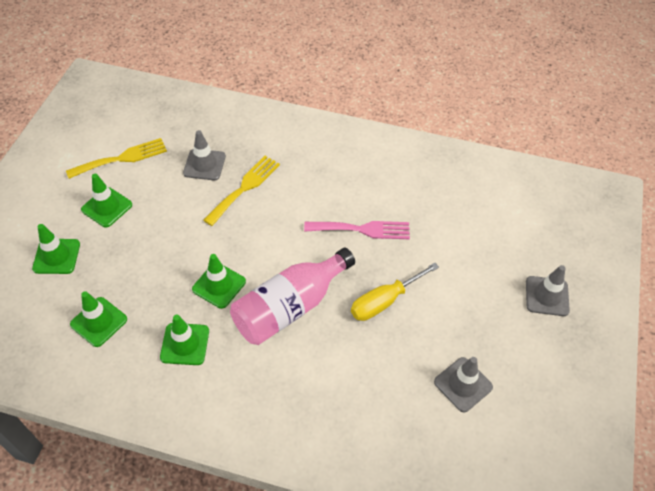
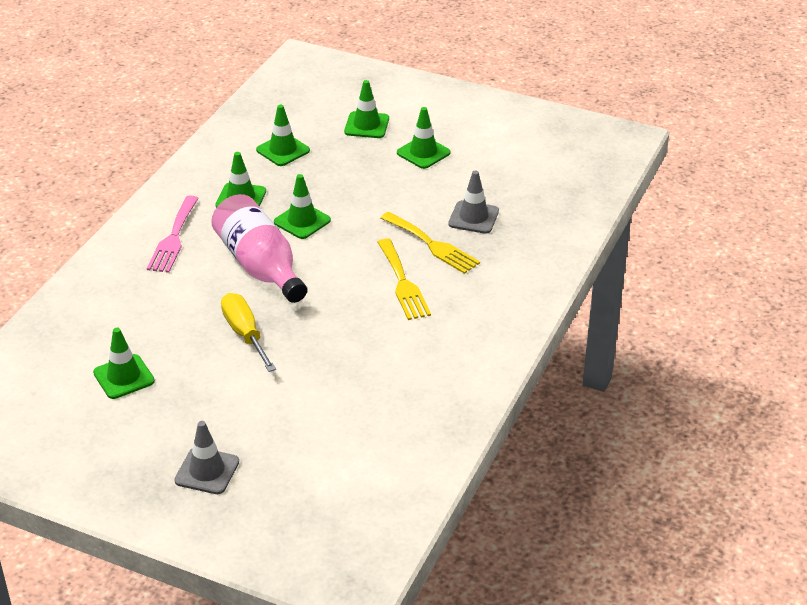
camera: 100 degrees right, 15 degrees down
yellow fork [66,138,167,179] -> yellow fork moved to [377,239,431,320]
pink fork [304,221,410,239] -> pink fork moved to [147,195,199,273]
grey traffic cone [434,357,493,412] -> green traffic cone [93,328,155,399]

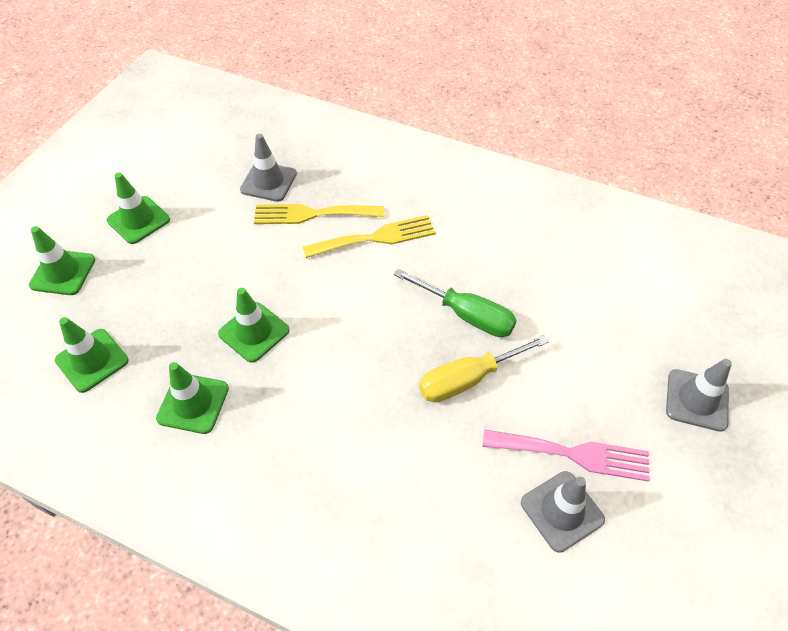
camera: 90 degrees left, 15 degrees up
green traffic cone [93,328,155,399] -> grey traffic cone [521,471,605,553]
pink fork [147,195,199,273] -> pink fork moved to [483,429,650,482]
pink bottle [211,194,307,303] -> none
yellow fork [381,212,480,274] -> yellow fork turned 135 degrees counterclockwise [254,204,384,224]
none -> green screwdriver [394,269,517,337]

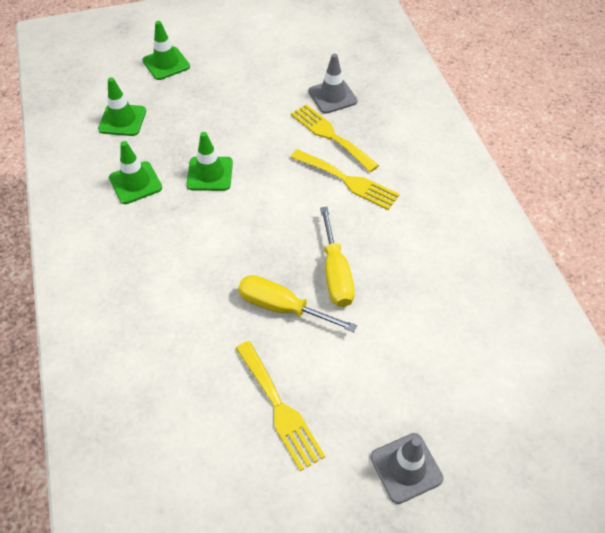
camera: 50 degrees right, 0 degrees up
green traffic cone [107,173,170,244] -> none
green screwdriver [394,269,517,337] -> yellow screwdriver [320,207,355,307]
pink fork [483,429,650,482] -> yellow fork [236,341,325,471]
grey traffic cone [521,471,605,553] -> none

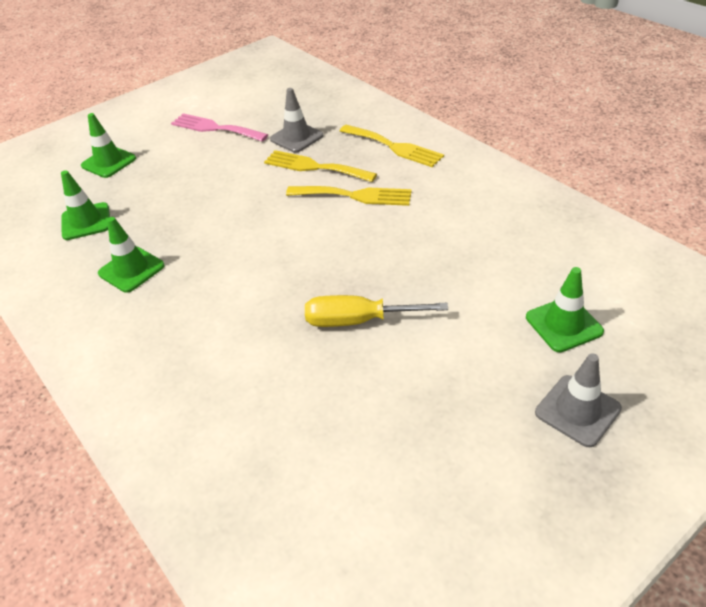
camera: 20 degrees left, 10 degrees down
green traffic cone [186,132,233,191] -> green traffic cone moved to [526,267,604,353]
yellow fork [236,341,325,471] -> yellow fork moved to [340,125,444,167]
yellow screwdriver [320,207,355,307] -> none
none -> pink fork [171,113,268,142]

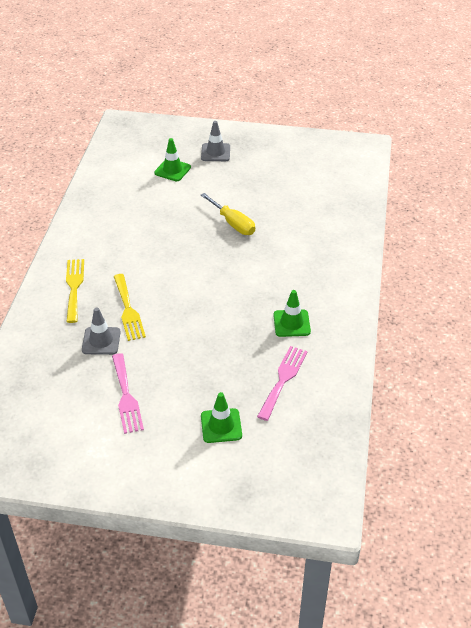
camera: 135 degrees left, 0 degrees up
green traffic cone [61,170,110,240] -> pink fork [257,346,307,421]
yellow fork [286,186,412,206] -> none

